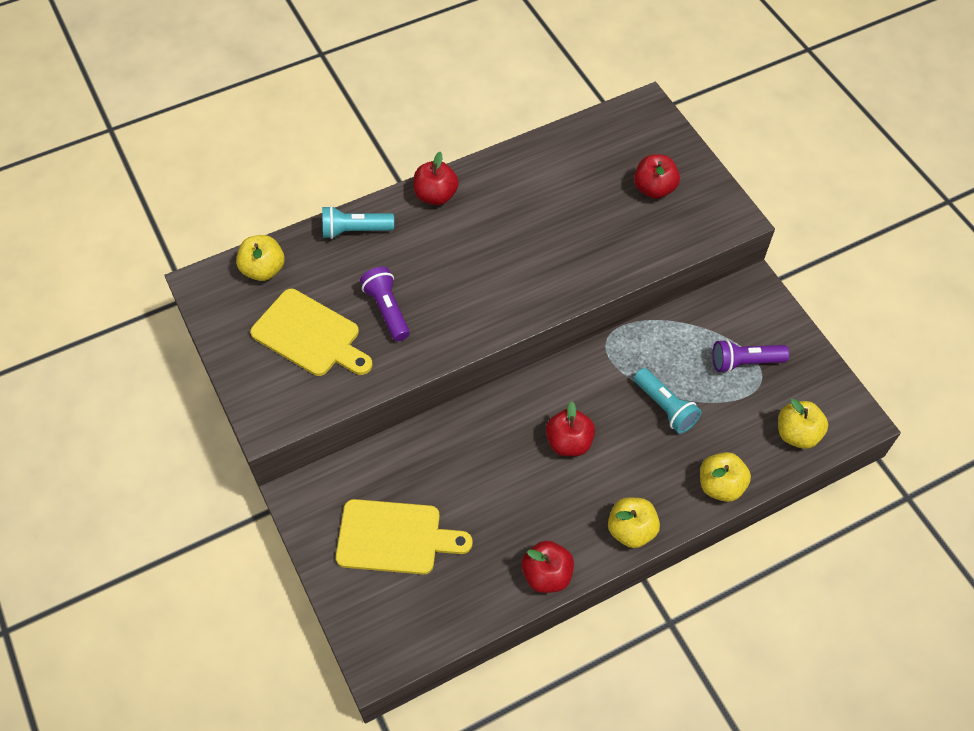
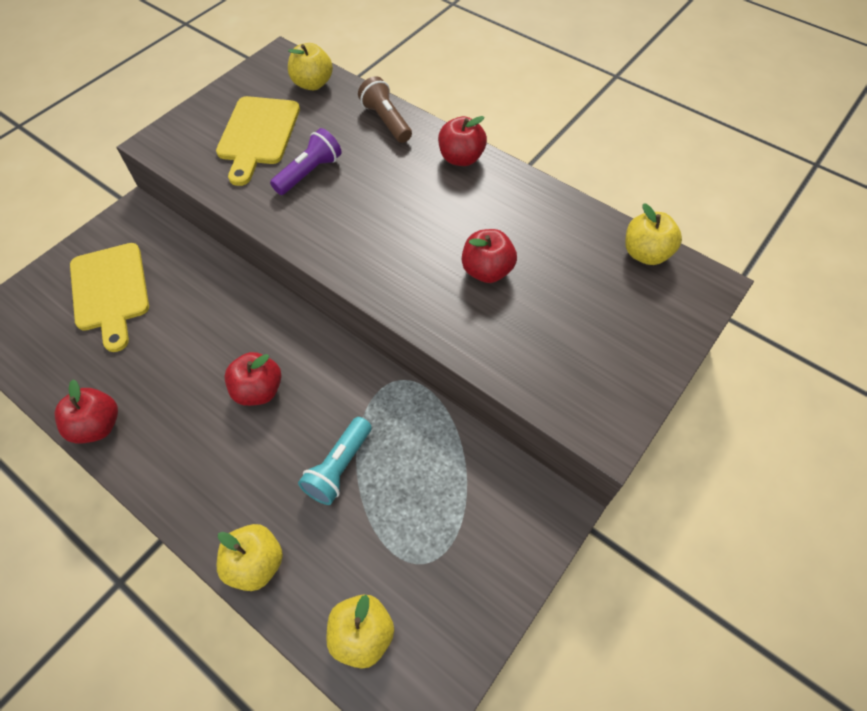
camera: 65 degrees right, 0 degrees up
turquoise flashlight [322,206,394,239] -> brown flashlight [358,76,412,143]
yellow apple [608,497,660,548] -> yellow apple moved to [625,203,682,265]
red apple [634,154,680,199] -> red apple moved to [462,229,517,283]
purple flashlight [712,339,790,373] -> none

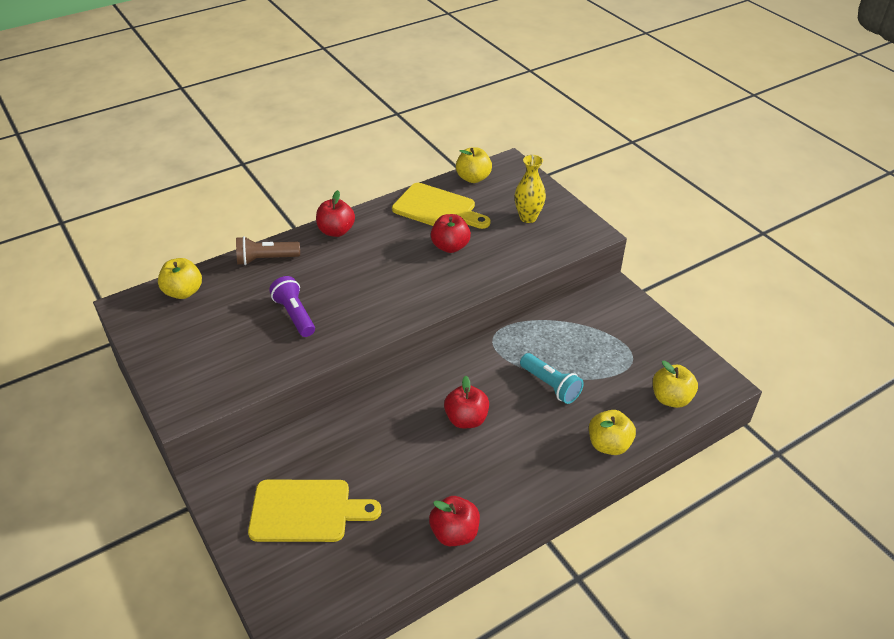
camera: 70 degrees left, 15 degrees down
yellow cutting board [216,96,300,186] -> yellow cutting board moved to [392,183,491,229]
none -> yellow vase [514,155,546,223]

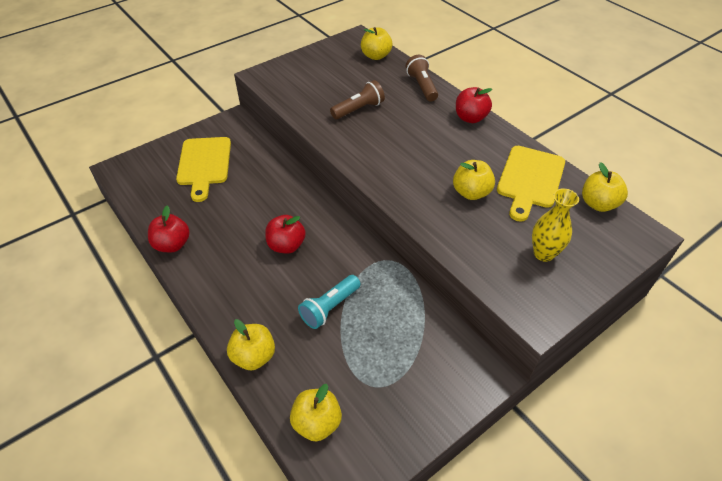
camera: 85 degrees right, 5 degrees up
purple flashlight [269,276,315,337] -> brown flashlight [330,80,385,119]
red apple [431,214,471,253] -> yellow apple [453,160,495,200]

